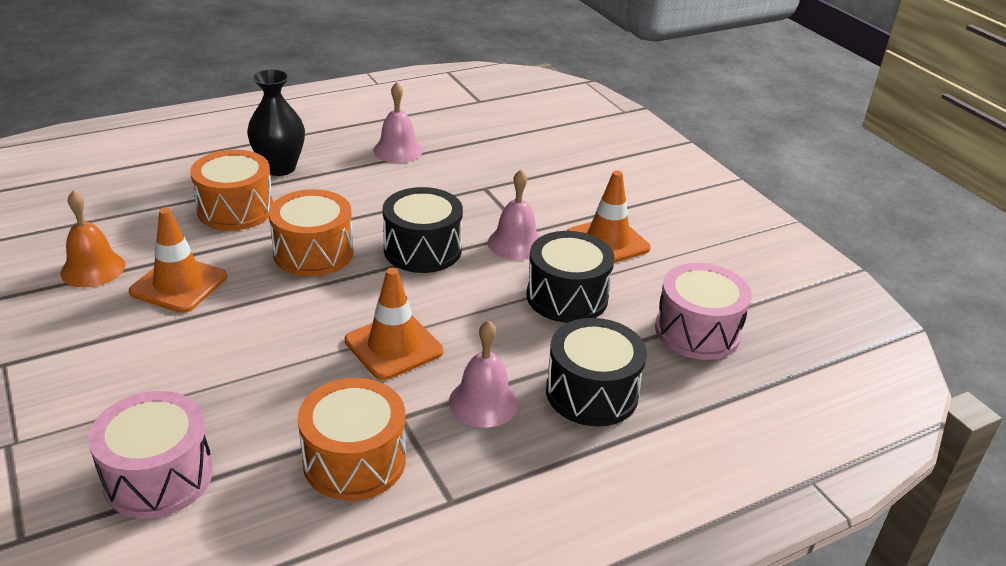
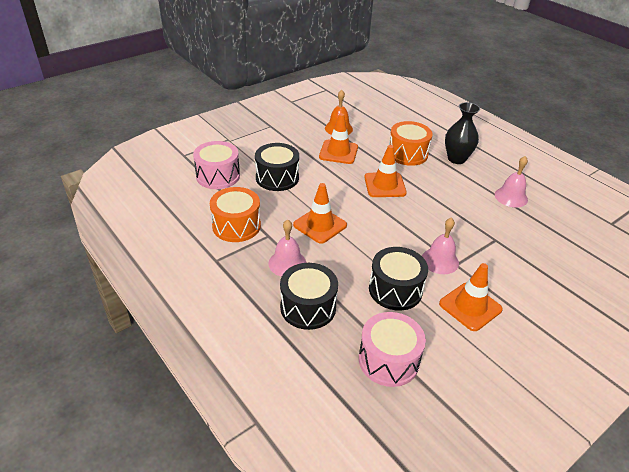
camera: 80 degrees right, 5 degrees up
orange drum [269,189,354,277] -> orange traffic cone [364,145,407,197]
black drum [383,187,463,273] -> black drum moved to [255,143,299,191]

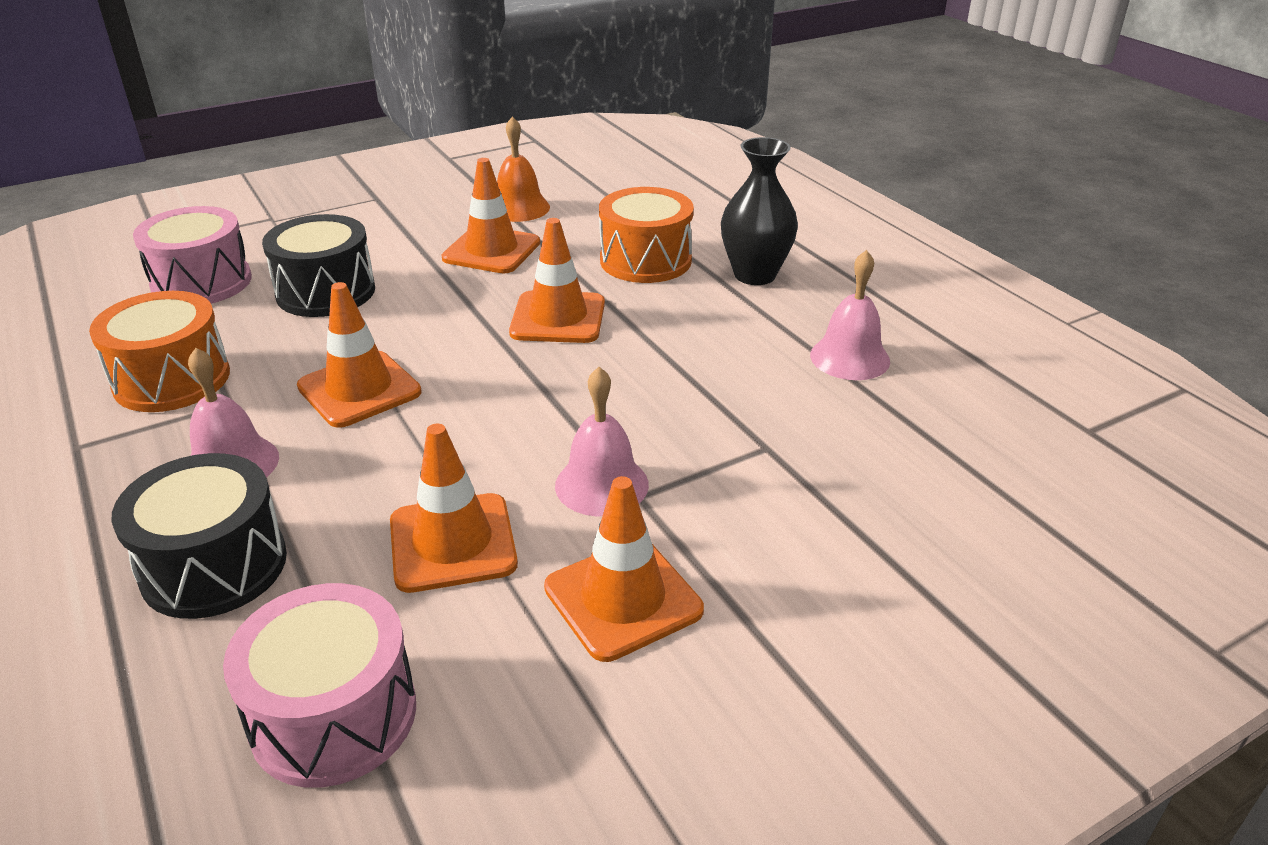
camera: 10 degrees right, 5 degrees down
black drum [369,247,428,311] -> orange traffic cone [390,424,518,593]

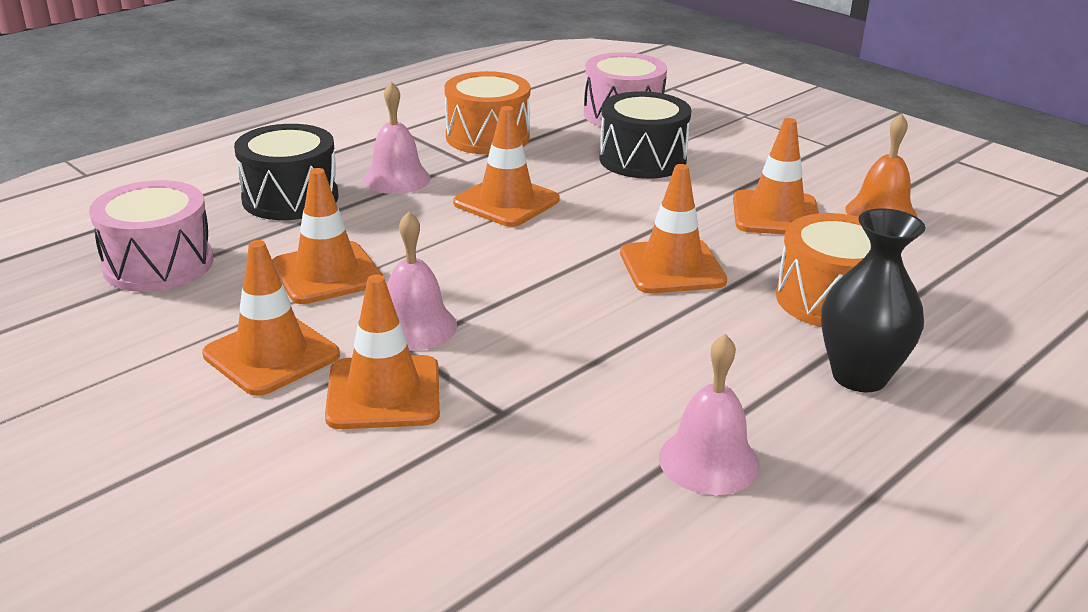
camera: 75 degrees right, 5 degrees down
none -> orange traffic cone [325,274,440,429]

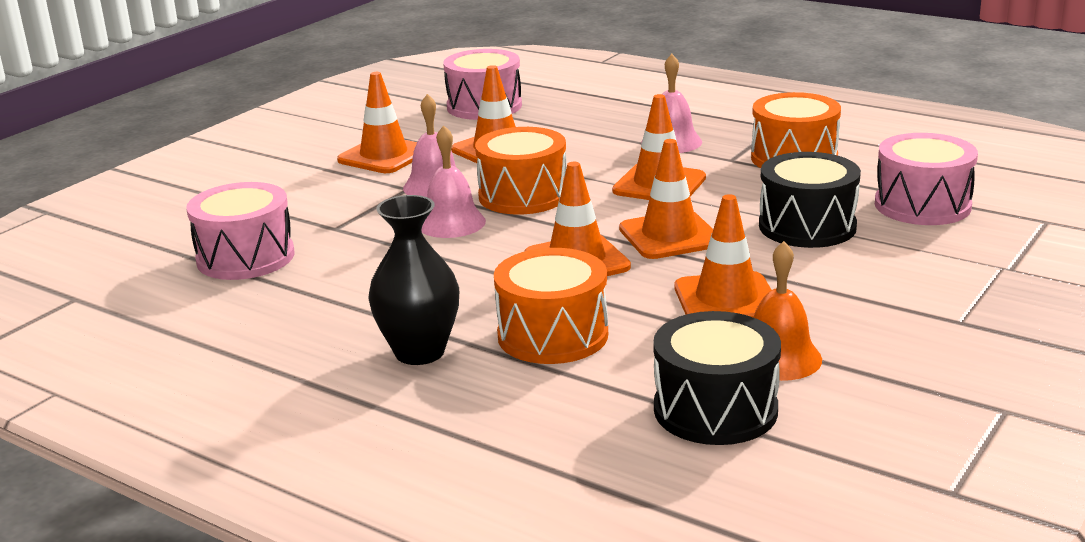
camera: 80 degrees right, 5 degrees down
black drum [234,124,339,220] -> black drum moved to [653,311,781,445]
orange traffic cone [325,274,440,429] -> orange traffic cone moved to [619,139,713,259]
pink bell [659,334,760,495] -> pink bell moved to [421,125,486,238]
none -> pink drum [186,182,294,280]
none -> orange drum [475,127,566,215]

